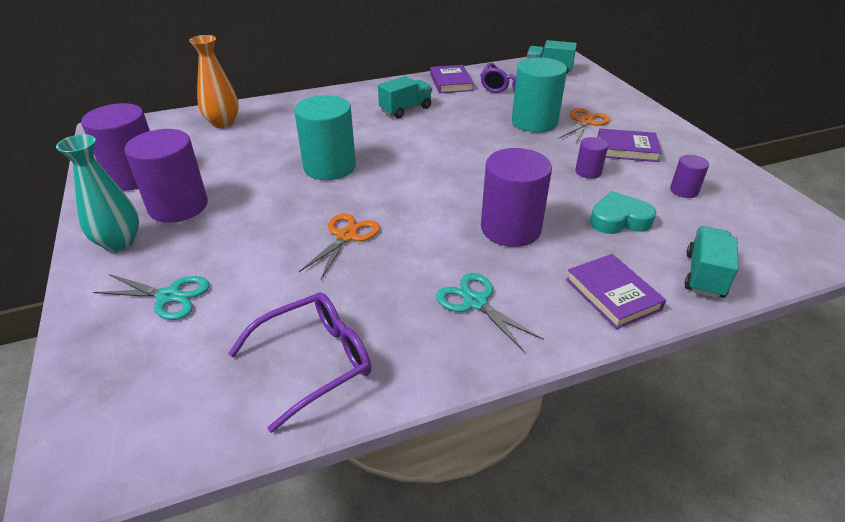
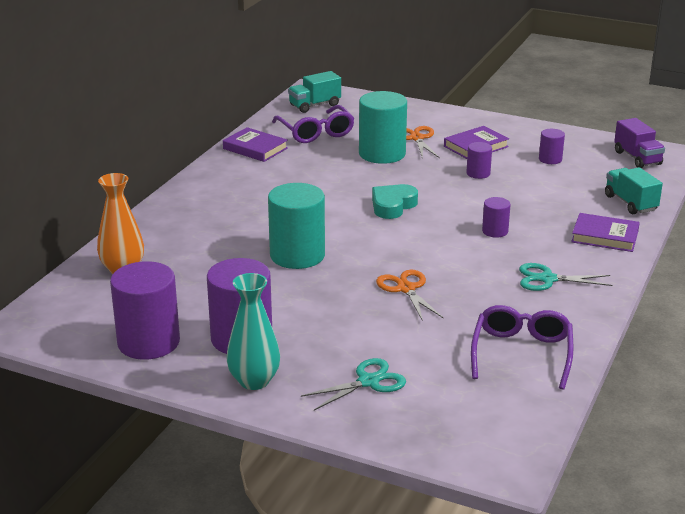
camera: 45 degrees left, 10 degrees down
turquoise truck [378,76,432,119] -> none
purple cylinder [481,148,552,247] -> purple cylinder [482,197,511,238], size x0.49
turquoise heart [590,191,656,234] -> turquoise heart moved to [372,184,418,219]
none -> purple truck [614,118,665,168]

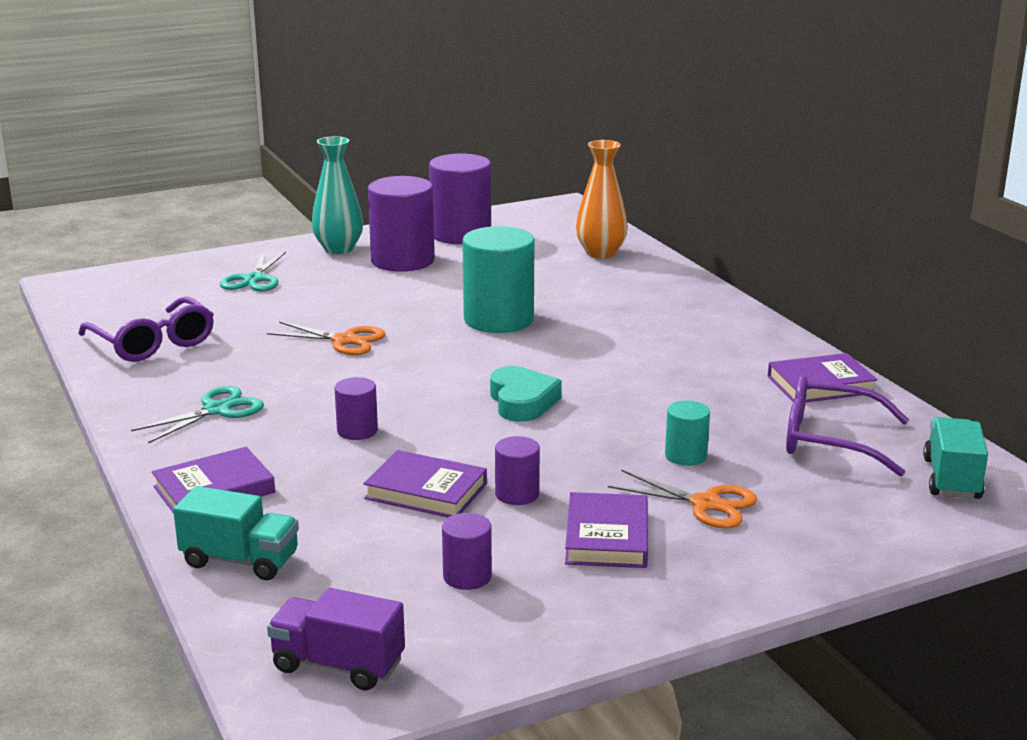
camera: 130 degrees right, 5 degrees down
turquoise cylinder [359,91,407,164] -> turquoise cylinder [665,401,710,466], size x0.49
none -> purple book [363,450,487,517]

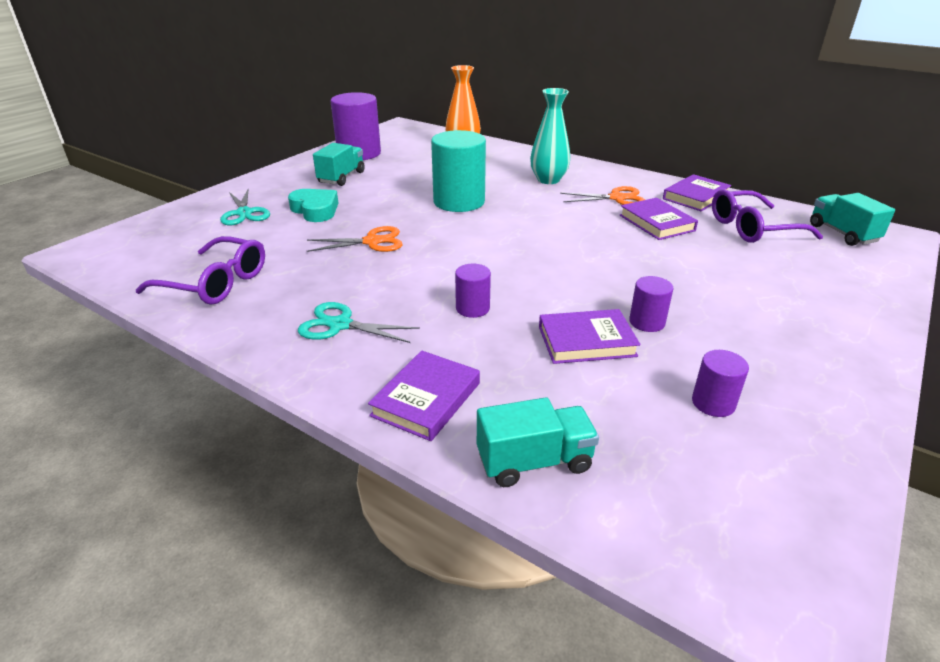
camera: 30 degrees left, 10 degrees up
turquoise scissors [131,386,264,444] -> turquoise scissors turned 90 degrees counterclockwise [298,302,420,343]
purple truck [267,588,405,690] -> none
turquoise vase [312,136,363,254] -> turquoise vase moved to [530,88,570,184]
purple cylinder [368,176,435,272] -> turquoise truck [313,143,365,186]
turquoise heart [490,366,562,422] -> turquoise heart moved to [288,189,338,222]
purple book [565,492,648,568] -> purple book moved to [620,198,698,240]
orange scissors [608,470,757,529] -> orange scissors moved to [560,186,645,205]
turquoise cylinder [665,401,710,466] -> none

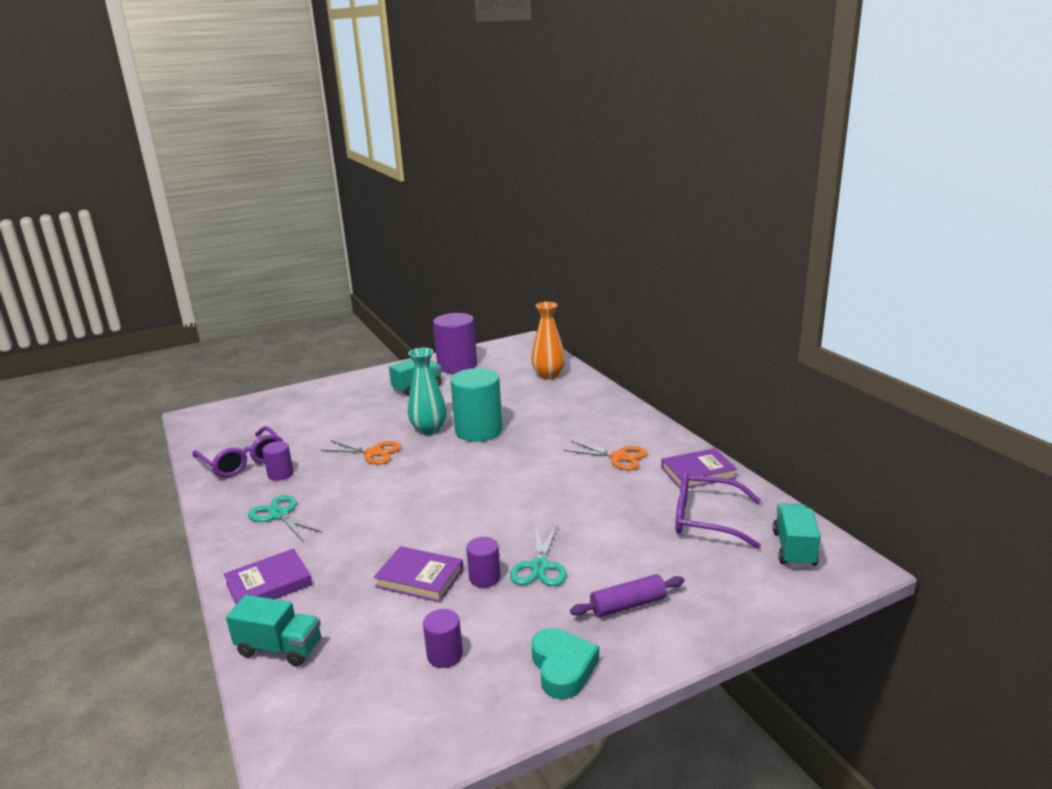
camera: 30 degrees right, 10 degrees down
turquoise scissors [220,189,270,226] -> turquoise scissors moved to [510,525,567,586]
turquoise heart [288,189,338,222] -> turquoise heart moved to [531,628,599,699]
purple cylinder [455,264,491,318] -> purple cylinder moved to [262,441,294,481]
turquoise vase [530,88,570,184] -> turquoise vase moved to [408,348,447,435]
purple book [620,198,698,240] -> none
none -> purple rolling pin [570,574,684,617]

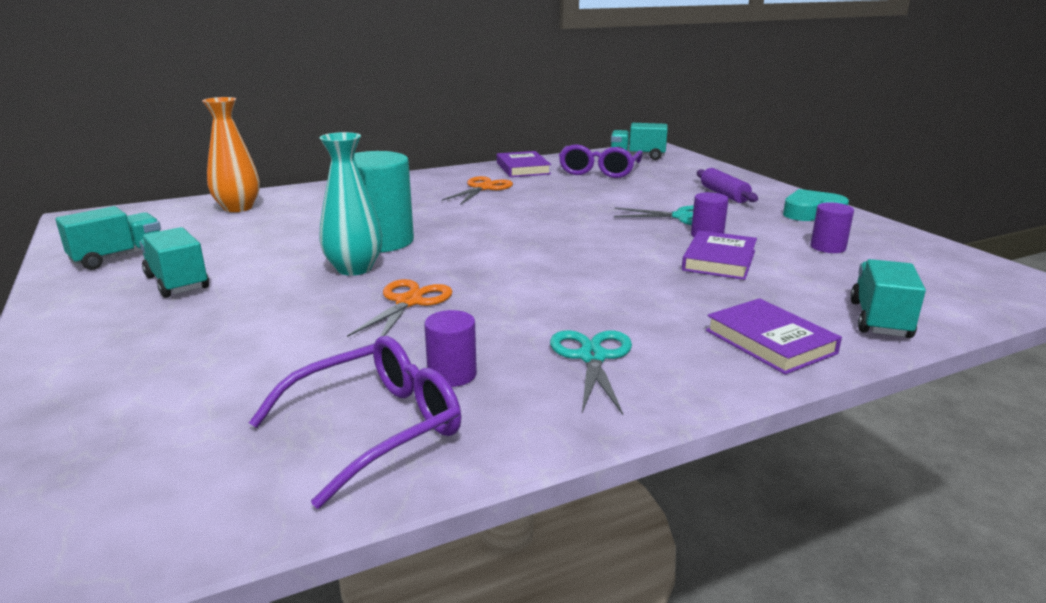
camera: 90 degrees left, 0 degrees up
turquoise scissors [248,495,323,541] -> turquoise scissors turned 135 degrees clockwise [550,330,632,415]
purple cylinder [433,313,477,374] -> turquoise truck [55,206,161,270]

